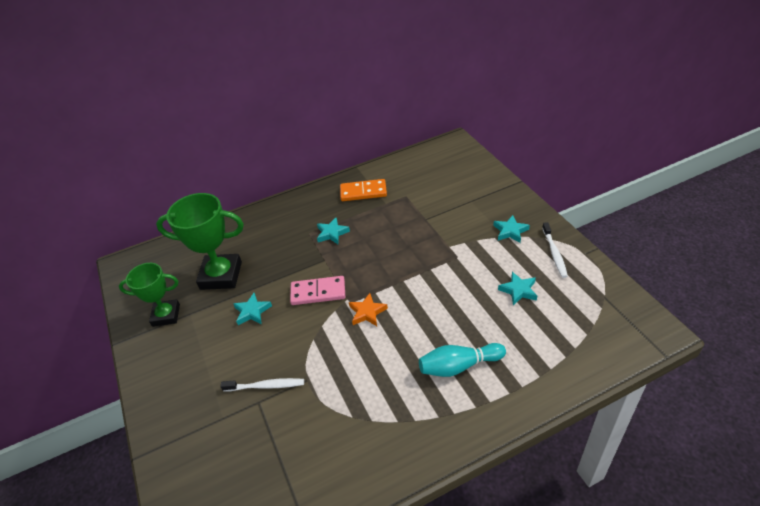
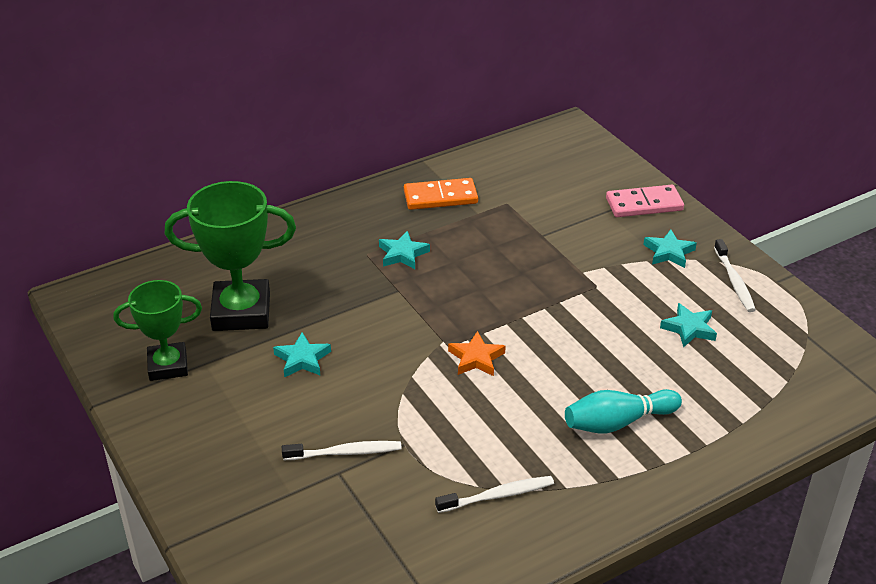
camera: 10 degrees left, 5 degrees down
pink domino [290,276,345,305] -> pink domino moved to [606,185,684,217]
none -> white toothbrush [435,476,554,513]

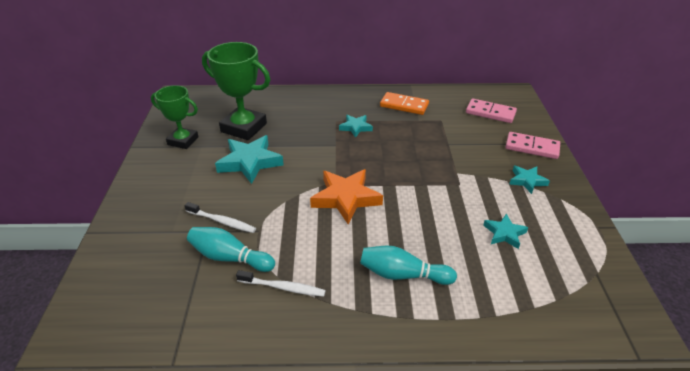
camera: 30 degrees right, 0 degrees up
turquoise star [273,332,331,377] -> turquoise star [215,135,284,184], size x1.79
orange star [448,331,506,376] -> orange star [310,169,383,224], size x1.79
white toothbrush [714,239,756,312] -> none
none -> turquoise bowling pin [187,227,275,272]
none -> pink domino [466,99,517,123]

